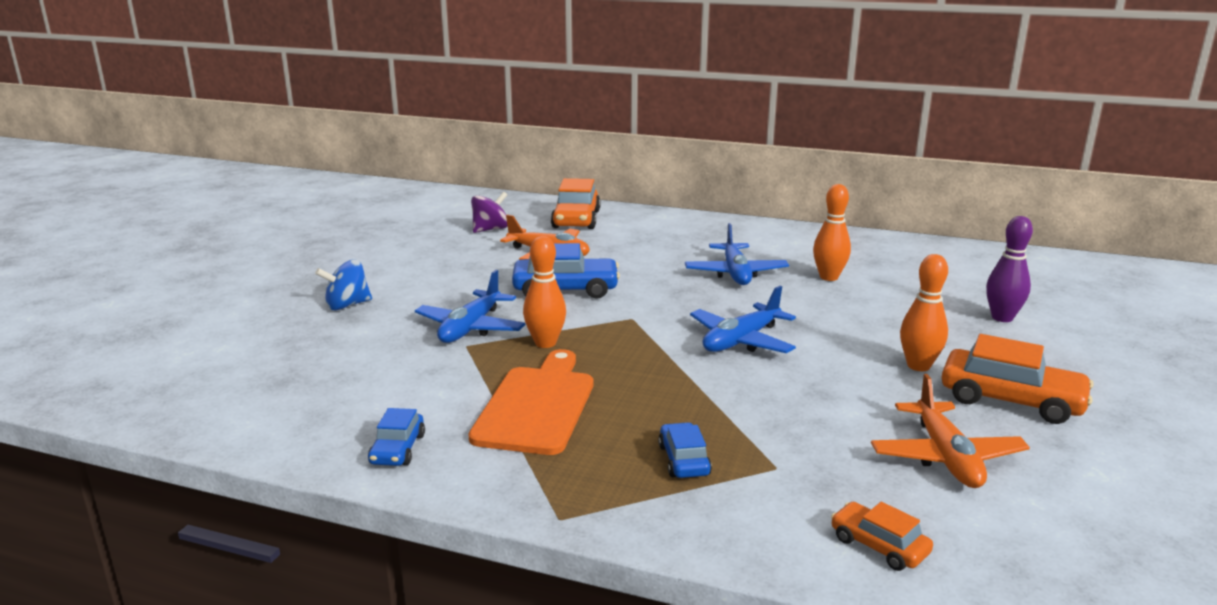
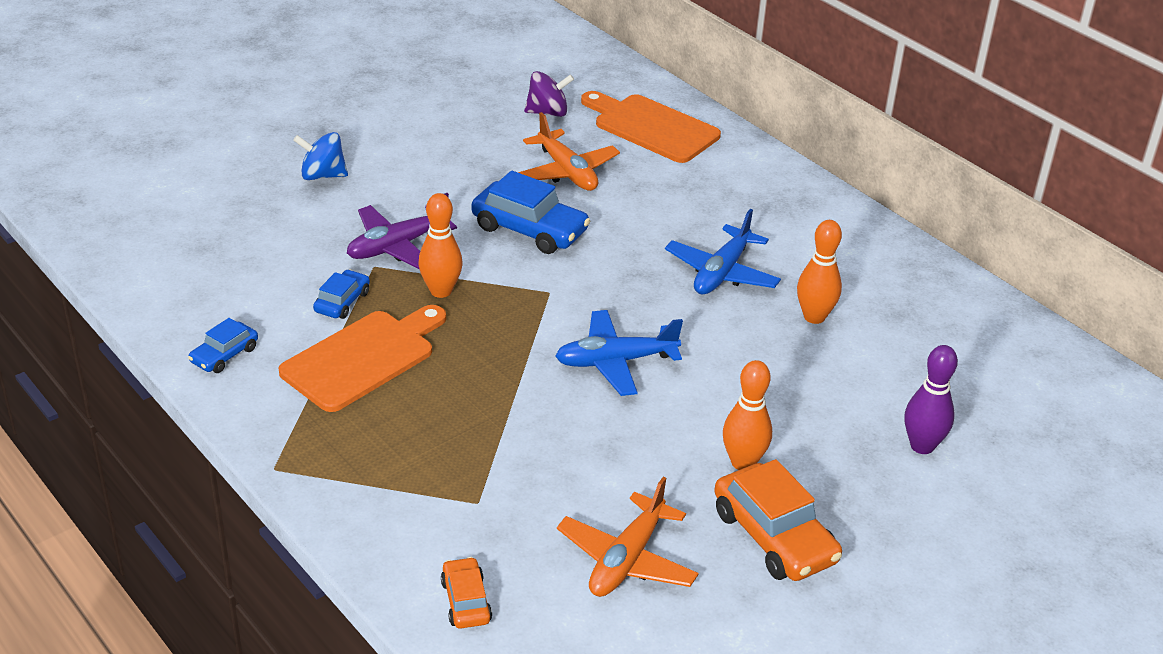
camera: 30 degrees right, 15 degrees up
blue plane [415,270,526,343] -> purple plane [347,193,457,270]
orange car [551,178,601,229] -> orange cutting board [581,91,721,163]
blue car [658,422,712,478] -> blue car moved to [313,270,370,319]

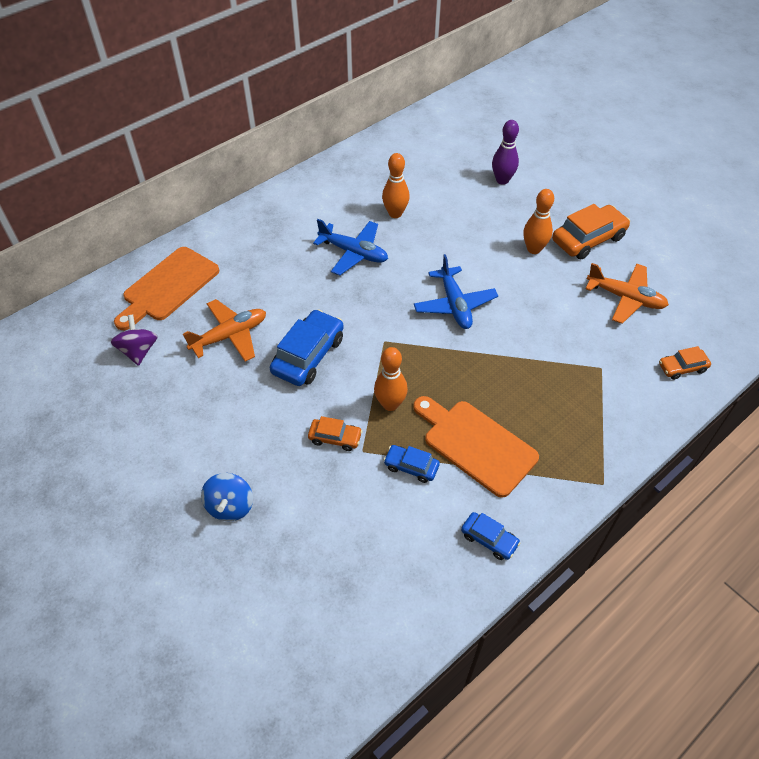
camera: 90 degrees left, 15 degrees up
purple plane [347,193,457,270] -> orange car [308,416,362,451]

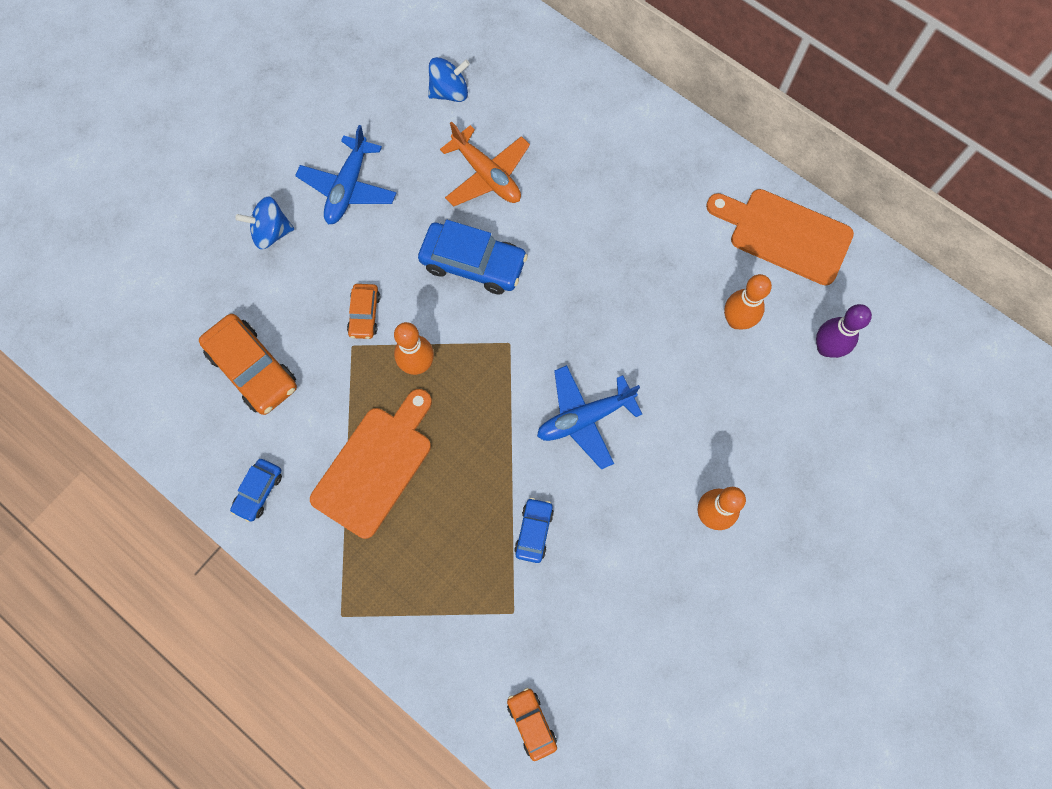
camera: 80 degrees right, 20 degrees up
purple spinning top [111,315,158,366] -> blue spinning top [428,57,470,102]
orange cutting board [114,247,219,330] -> orange cutting board moved to [706,189,854,285]
blue plane [313,219,388,276] -> blue plane moved to [295,125,396,224]
blue car [384,445,440,483] -> blue car moved to [514,498,554,563]
purple bowling pin [492,120,519,185] -> purple bowling pin moved to [816,304,872,358]
orange car [552,204,630,259] -> orange car moved to [199,314,297,415]
orange plane [585,263,669,324] -> none

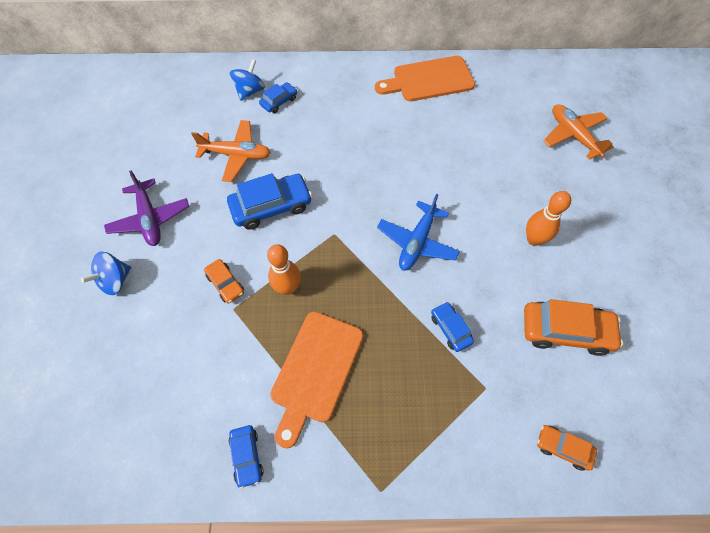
camera: 40 degrees left, 10 degrees down
orange car [199,314,297,415] -> orange car moved to [524,299,623,356]
blue plane [295,125,396,224] -> purple plane [104,170,189,246]
orange cutting board [310,389,432,539] -> orange cutting board turned 150 degrees counterclockwise [270,312,363,448]
blue spinning top [428,57,470,102] -> blue spinning top moved to [230,59,265,101]
orange bowling pin [724,274,772,330] -> none
purple bowling pin [816,304,872,358] -> none
none -> blue car [259,82,297,113]
none -> orange plane [543,104,614,160]

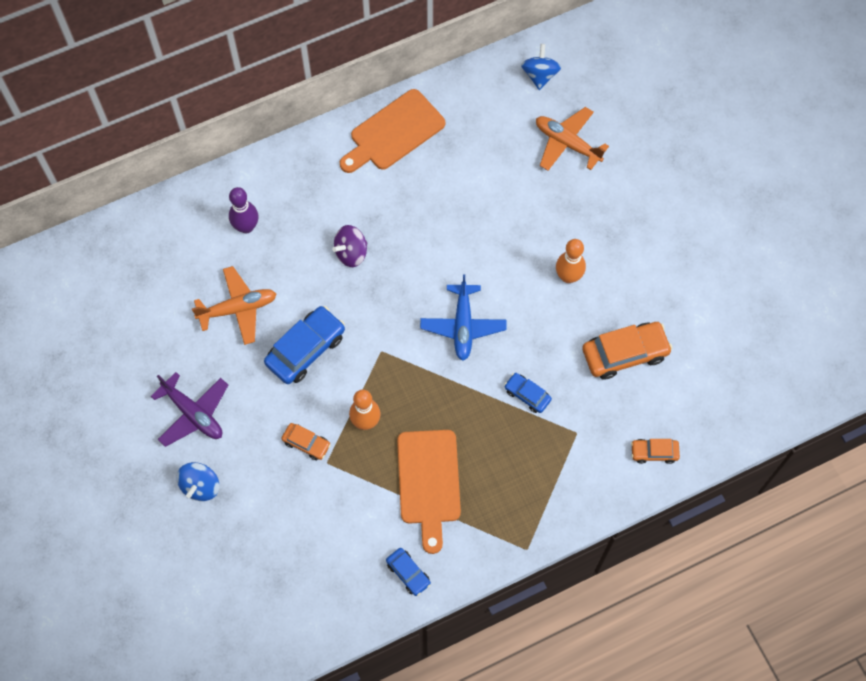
camera: 25 degrees left, 5 degrees up
blue spinning top [230,59,265,101] -> blue spinning top moved to [521,44,561,90]
blue car [259,82,297,113] -> purple bowling pin [229,187,258,233]
none -> purple spinning top [332,225,367,267]

